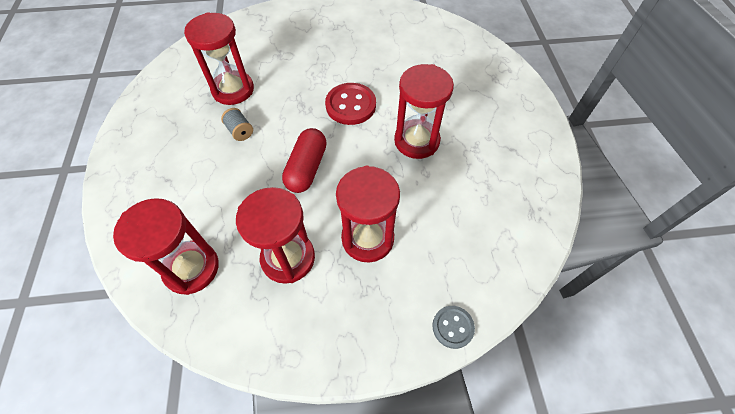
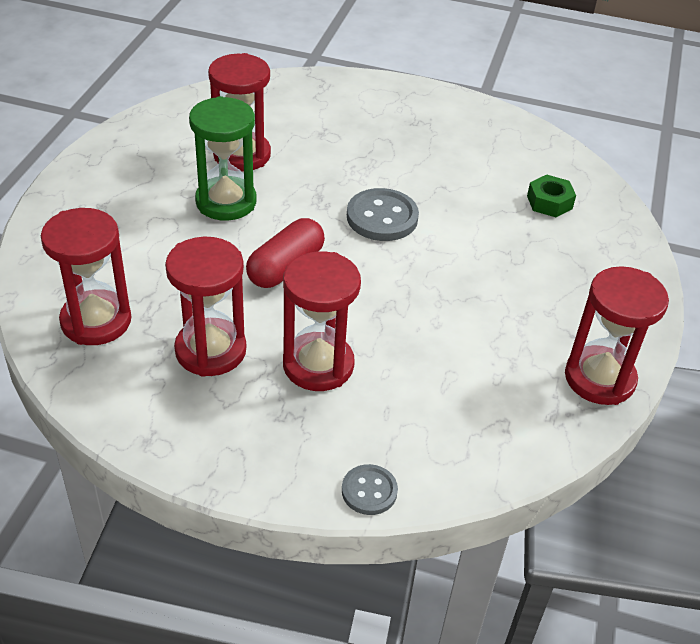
camera: 20 degrees right, 15 degrees down
grey spool [221,108,253,141] -> green hourglass [189,96,257,221]
red button [325,83,376,125] -> grey button [347,188,419,241]
red hourglass [394,64,454,159] -> red hourglass moved to [565,266,669,405]
none -> green nut [527,175,576,217]

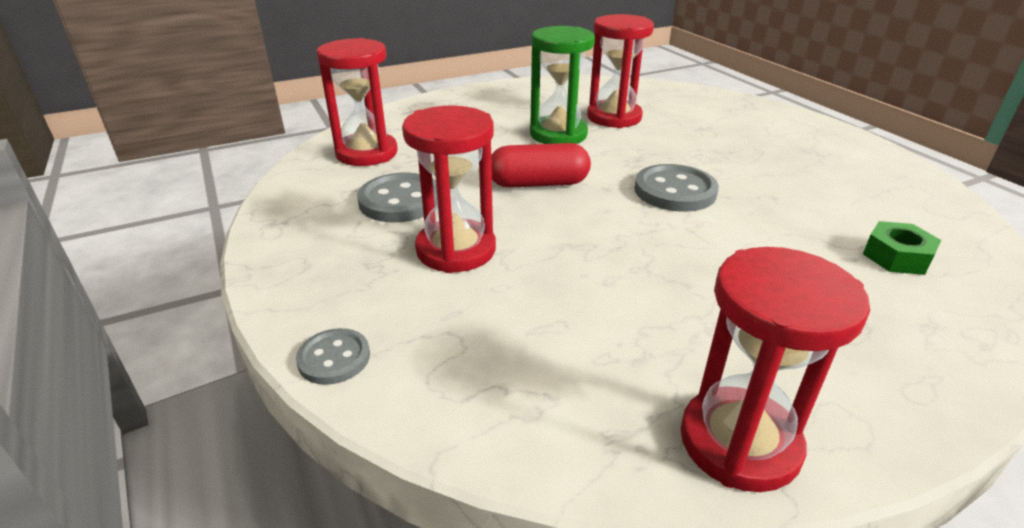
camera: 50 degrees right, 10 degrees down
red hourglass [165,237,246,377] -> grey button [357,172,438,222]

